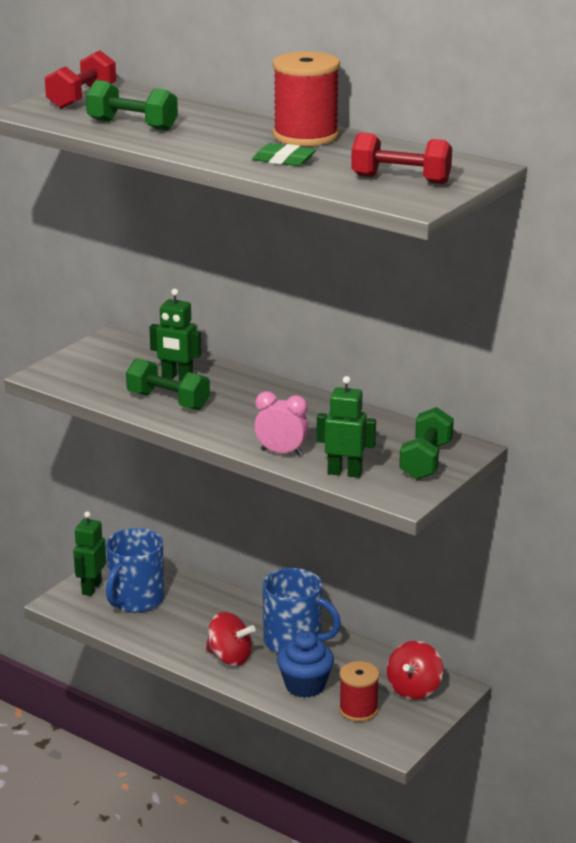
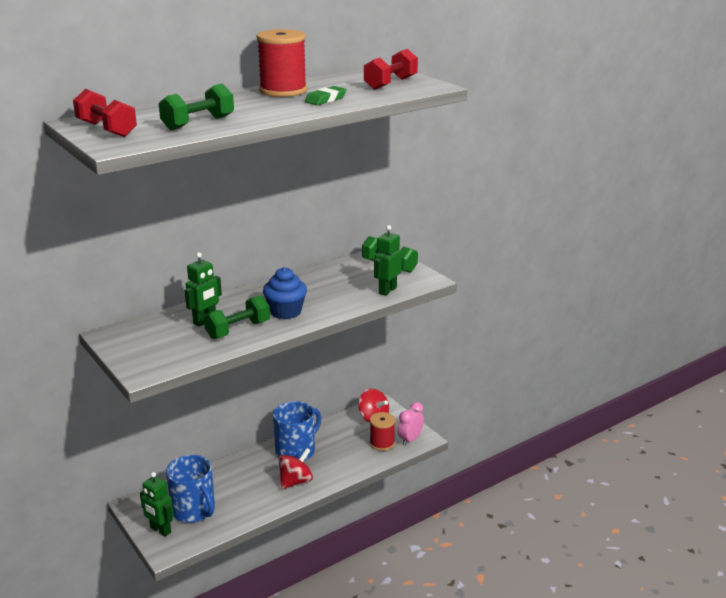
camera: 70 degrees left, 0 degrees up
pink clock [254,391,309,456] -> pink clock moved to [398,402,424,446]
blue cupcake [277,631,334,698] -> blue cupcake moved to [263,267,307,319]

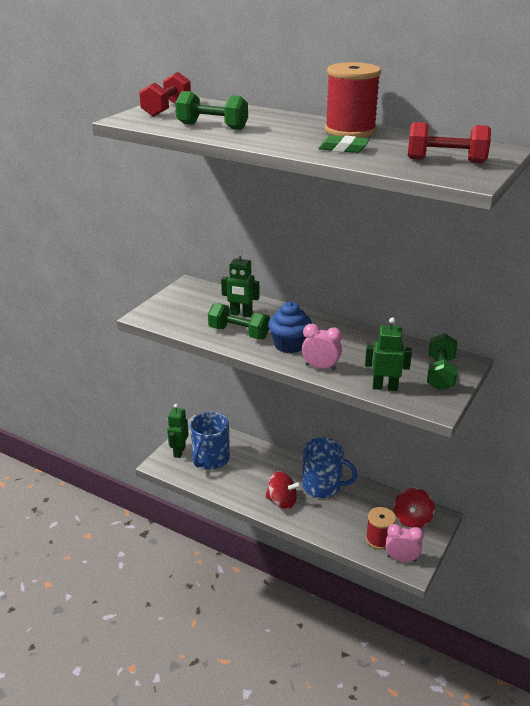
camera: 65 degrees right, 5 degrees up
none -> pink clock [302,324,342,371]

